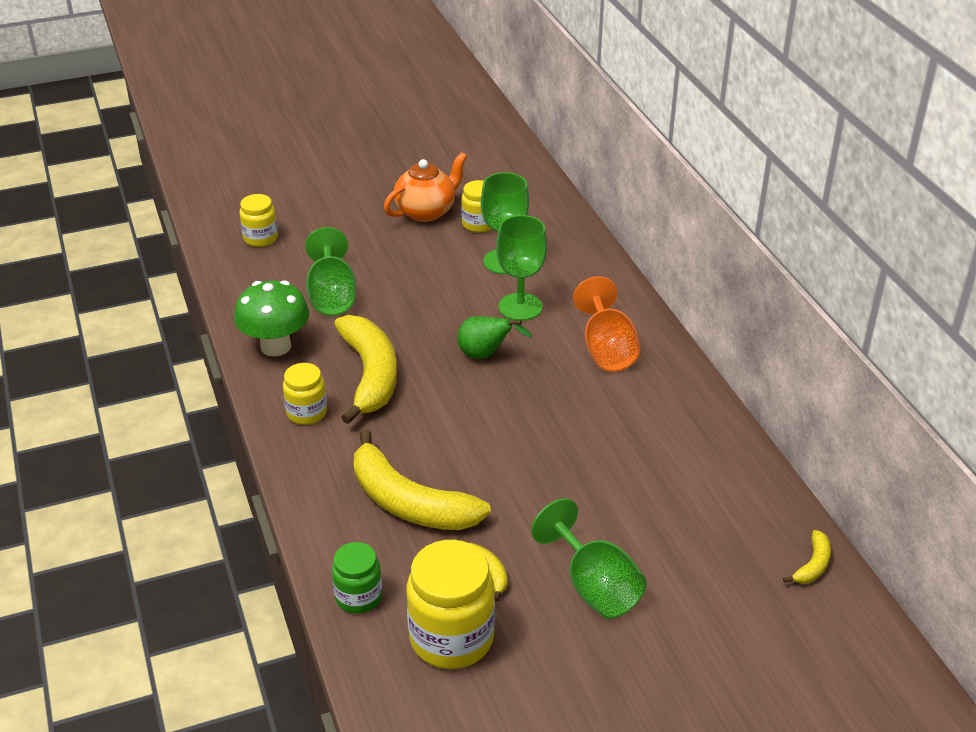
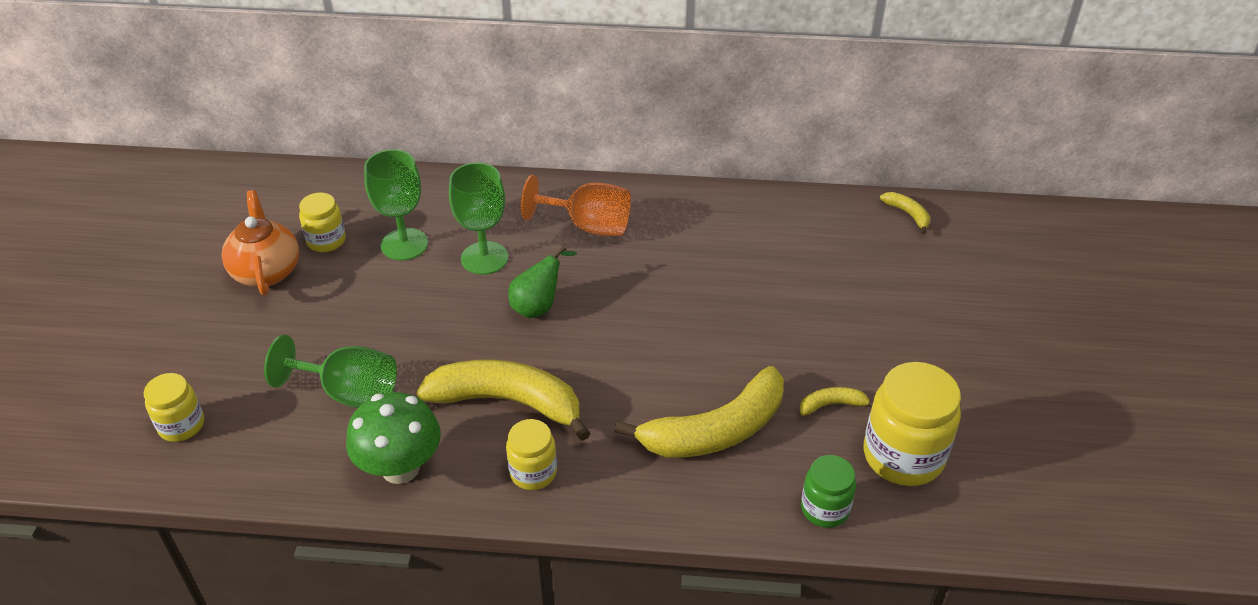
camera: 65 degrees left, 5 degrees up
green goblet [531,498,646,619] -> none

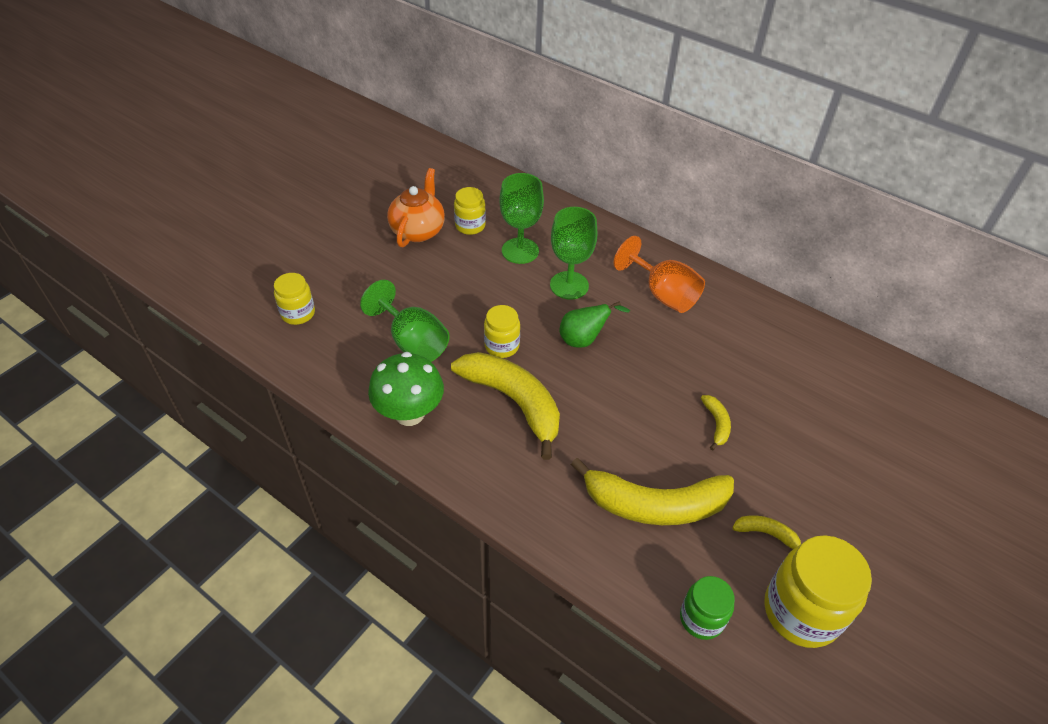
camera: 30 degrees right, 5 degrees up
yellow jar [506,419,557,490] -> yellow jar moved to [484,305,520,358]
yellow banana [880,192,930,234] -> yellow banana moved to [701,395,731,451]

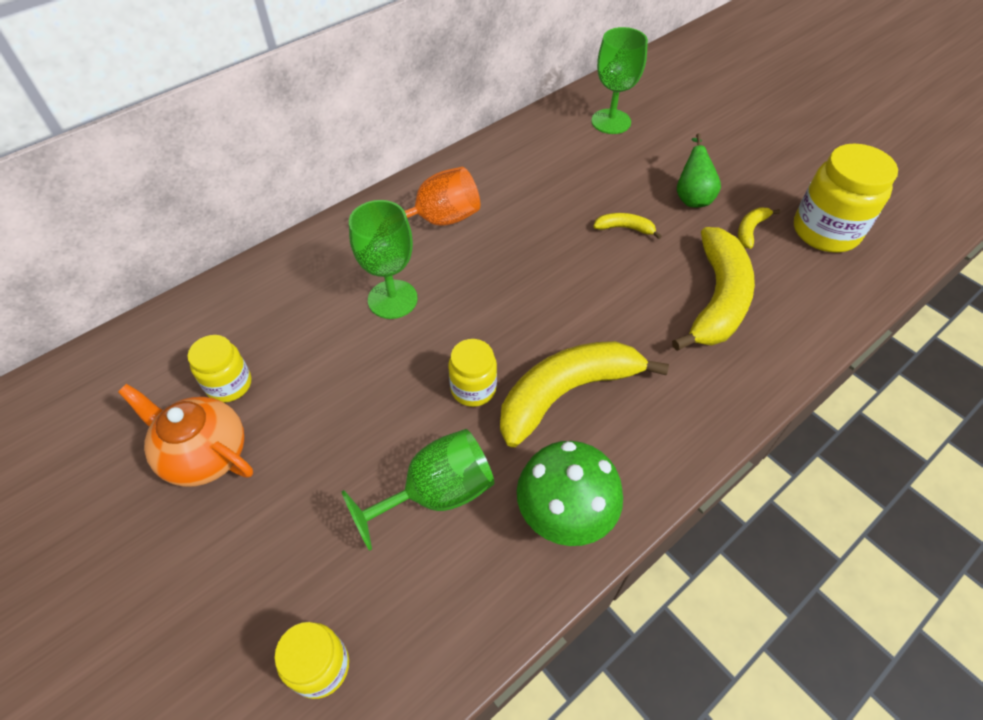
camera: 75 degrees left, 5 degrees up
green goblet [499,173,544,264] -> green goblet moved to [591,27,648,134]
green pear [559,301,630,348] -> green pear moved to [677,133,721,207]
green jar [680,576,735,640] -> none

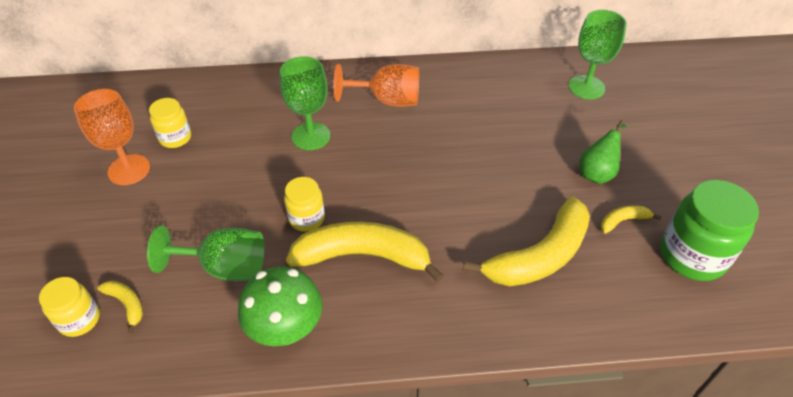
camera: 35 degrees right, 5 degrees down
orange teapot [118,384,253,487] -> orange goblet [74,89,150,185]
yellow banana [593,213,662,239] -> yellow banana moved to [97,281,143,334]
yellow jar [794,143,898,253] -> green jar [661,180,759,281]

